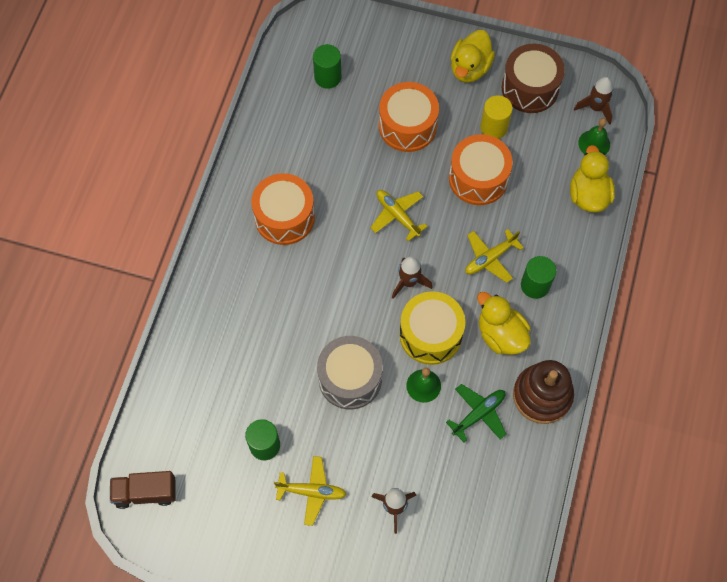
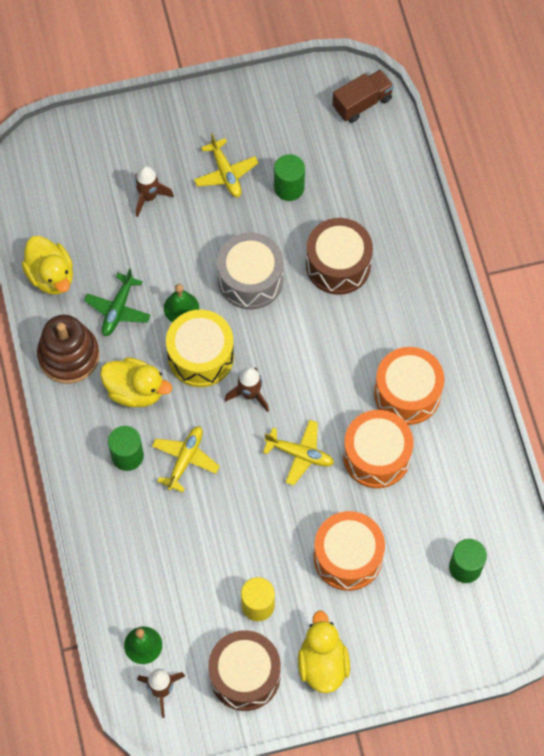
camera: 150 degrees right, 0 degrees up
yellow plane [274,456,346,526] -> yellow plane turned 90 degrees counterclockwise [194,133,258,197]
orange drum [449,134,513,205] -> orange drum moved to [343,410,414,488]
yellow duck [570,145,615,213] -> yellow duck moved to [21,236,73,295]
none -> brown drum [306,218,373,295]

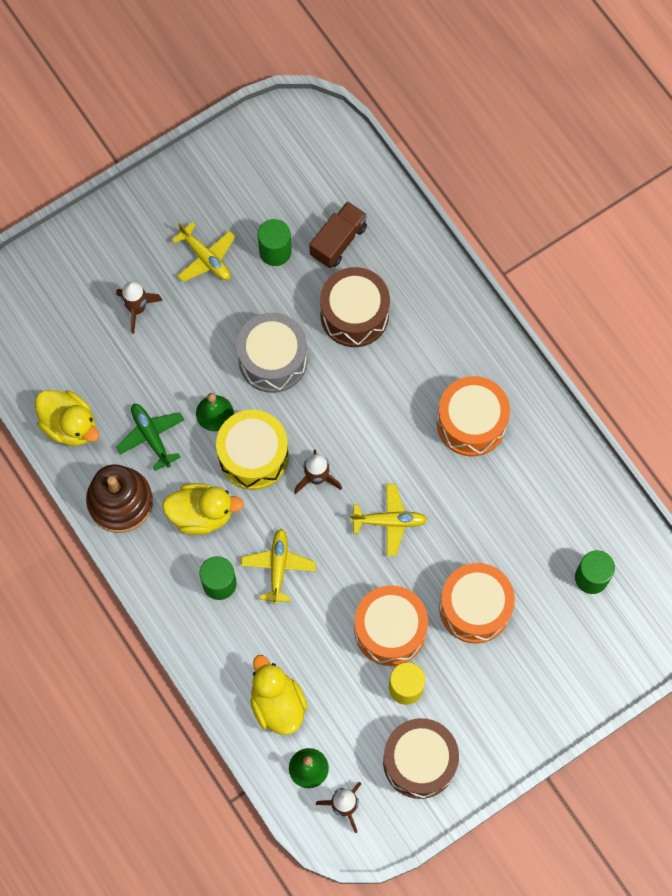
camera: 20 degrees left, 5 degrees up
green plane [84,268,151,336] -> green plane turned 150 degrees clockwise [116,404,184,471]
yellow duck [298,610,350,693] -> yellow duck moved to [250,655,308,735]
brown truck [332,69,394,123] -> brown truck moved to [309,201,367,268]
orange drum [343,410,414,488] -> orange drum moved to [354,585,428,666]

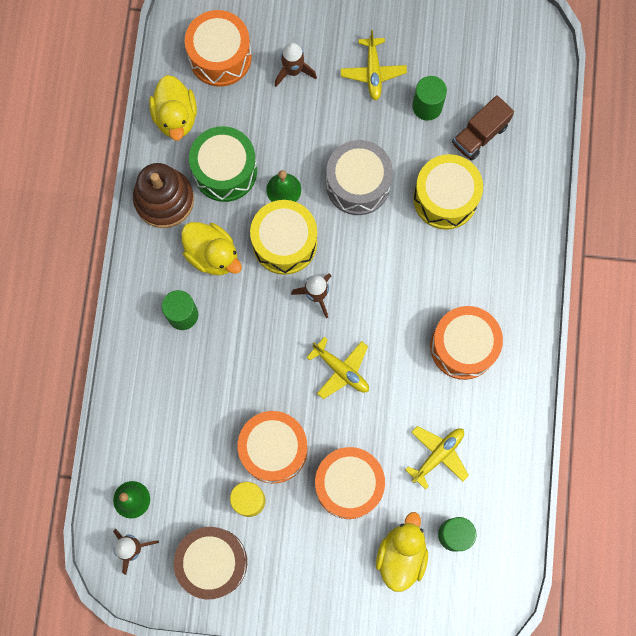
camera: 40 degrees right, 5 degrees up
green plane [116,404,184,471] -> green drum [189,126,257,202]
yellow plane [241,529,316,604] -> yellow plane moved to [405,426,469,490]
yellow duck [250,655,308,735] -> yellow duck moved to [376,512,428,592]
brown truck [309,201,367,268] -> brown truck turned 150 degrees clockwise [452,95,514,161]
brown drum [320,267,390,347] -> yellow drum [413,154,483,230]
none -> orange drum [185,10,252,87]

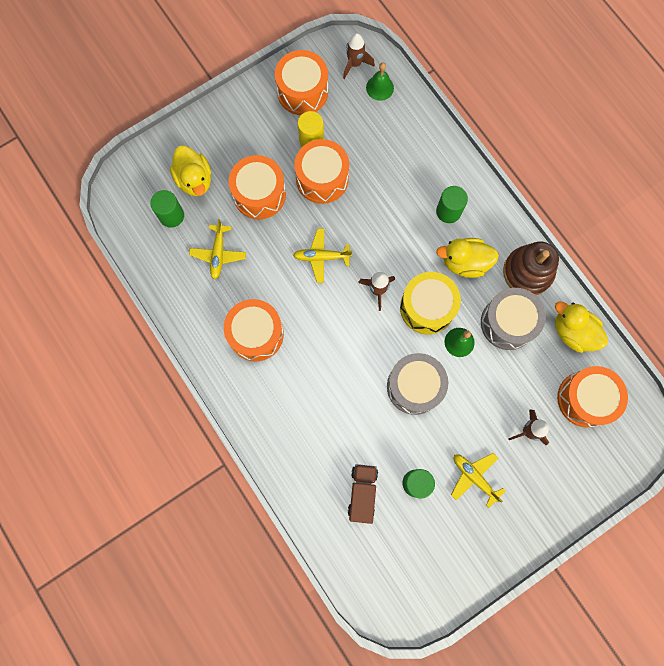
camera: 140 degrees right, 0 degrees up
brown drum [174,527,247,599] -> orange drum [275,50,328,115]
green drum [189,126,257,202] -> grey drum [481,288,546,350]
yellow drum [413,154,483,230] -> none

